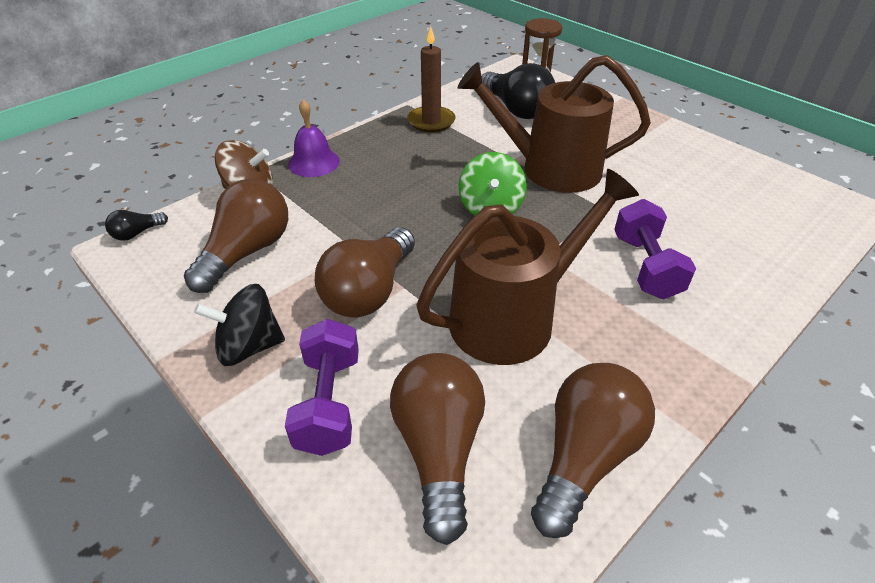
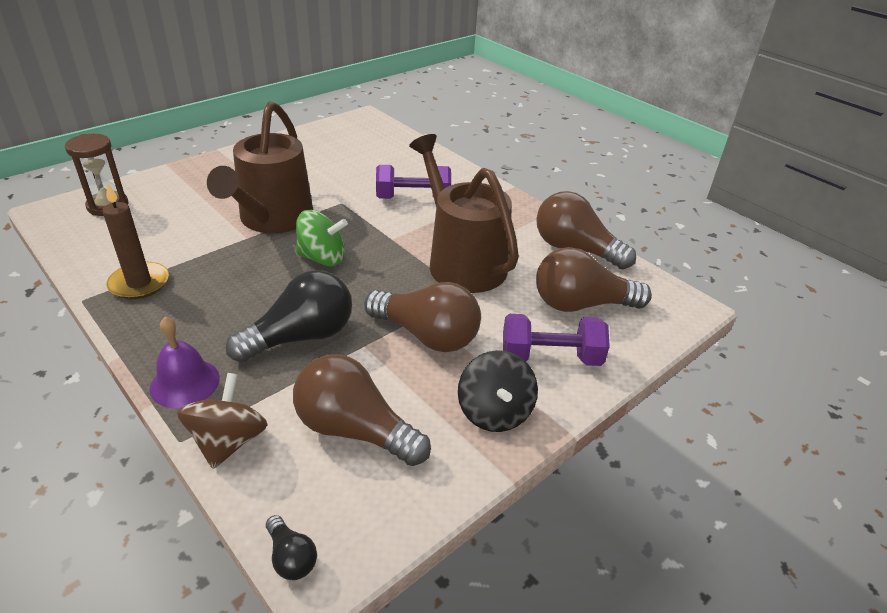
camera: 90 degrees left, 5 degrees down
black light bulb [482,63,555,119] -> black light bulb moved to [226,270,352,363]

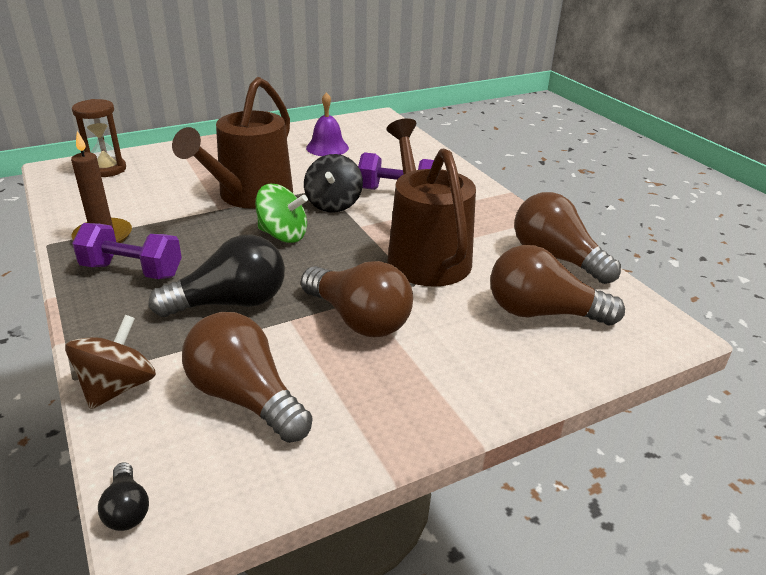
camera: 15 degrees right, 5 degrees down
purple bell [150,317,220,408] -> purple bell moved to [306,92,349,156]
black spinning top [458,350,538,432] -> black spinning top moved to [304,154,363,213]
purple dumbbell [503,314,610,366] -> purple dumbbell moved to [72,223,182,279]

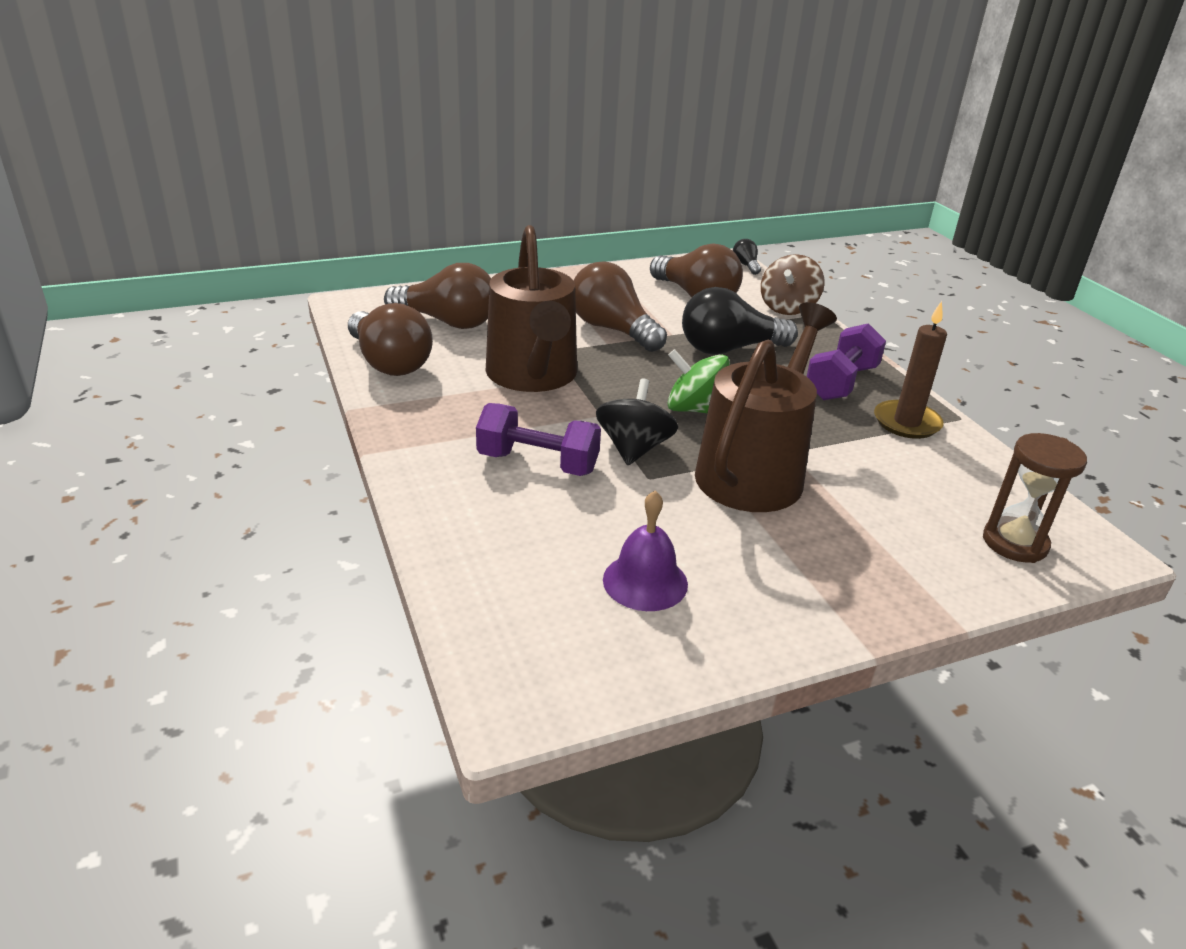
camera: 175 degrees left, 0 degrees up
purple dumbbell [72,223,182,279] -> purple dumbbell turned 75 degrees counterclockwise [807,323,886,400]

